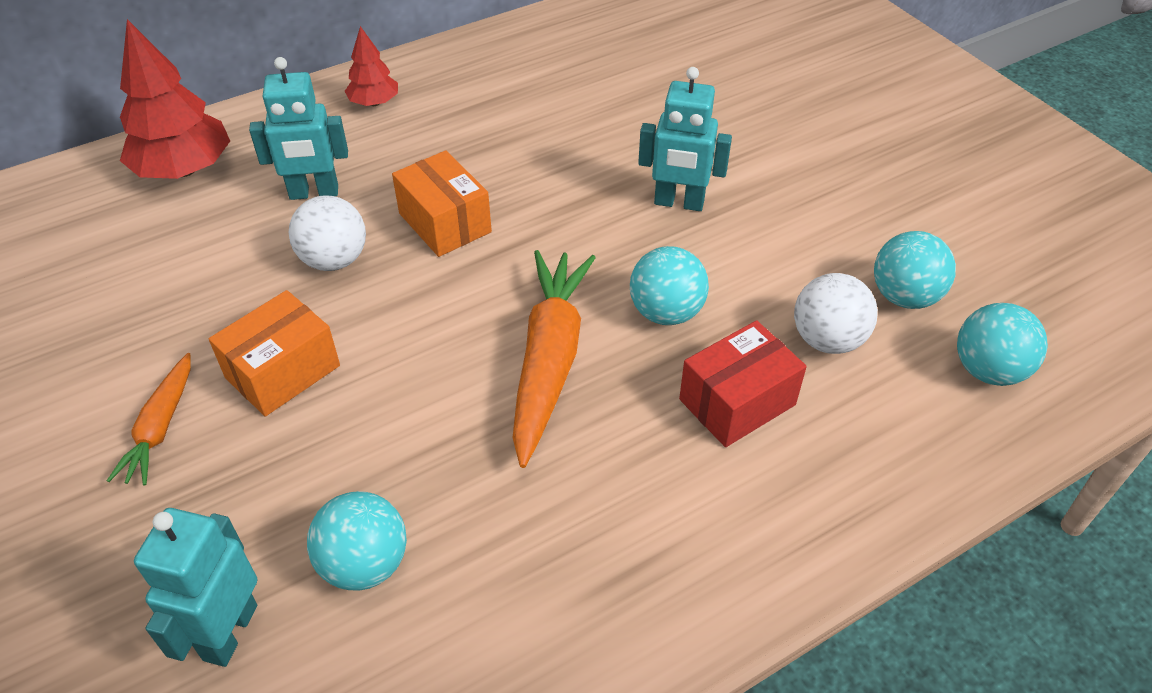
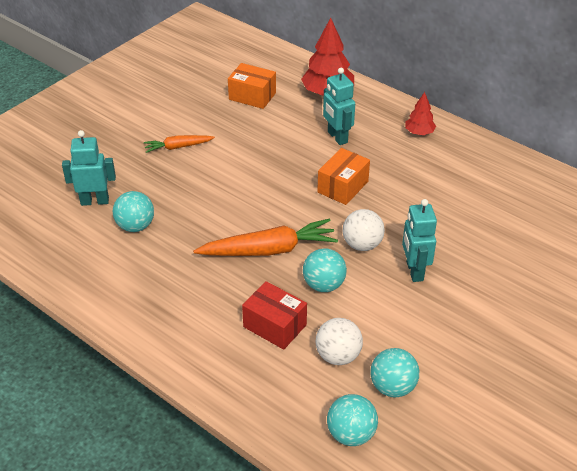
camera: 70 degrees right, 5 degrees down
orange box [209,290,340,417] -> orange box moved to [228,63,276,109]
white ball [289,196,366,271] -> white ball moved to [343,209,385,251]

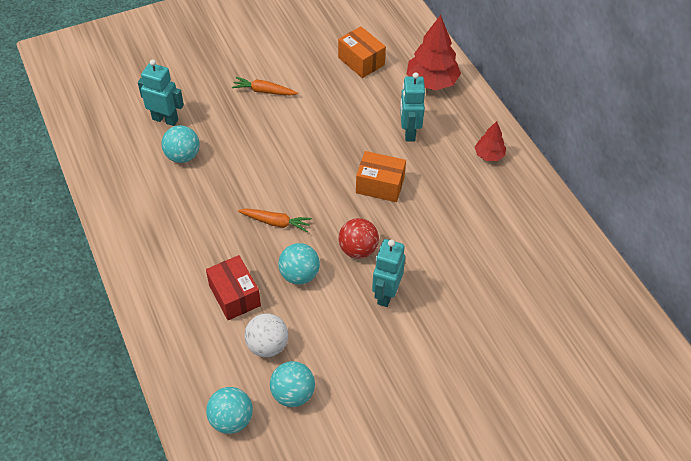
camera: 25 degrees right, 10 degrees up
orange carrot [193,219,338,256] -> orange carrot [238,208,312,232], size x0.56
orange box [317,148,370,205] -> orange box turned 45 degrees clockwise [356,151,406,202]
white ball [343,209,385,251] -> red ball [339,218,379,259]

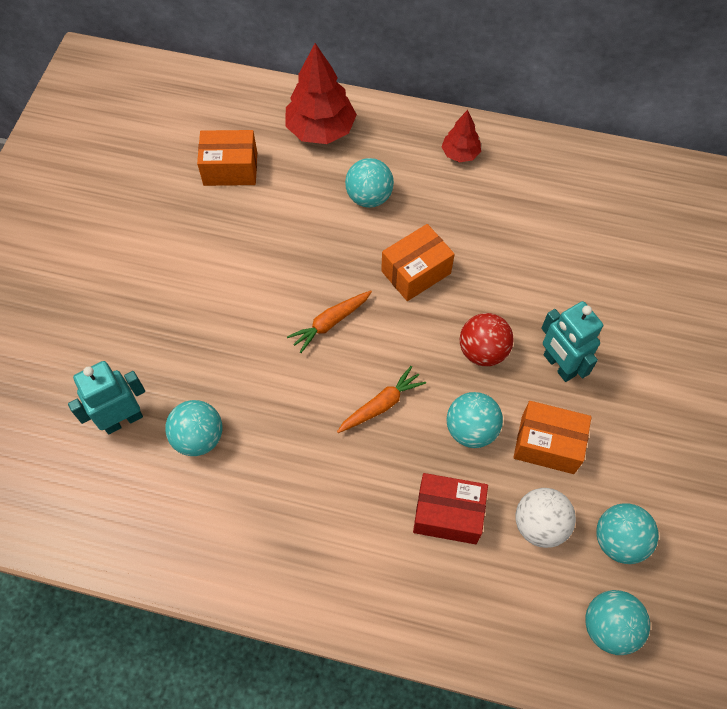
camera: 50 degrees left, 10 degrees up
orange carrot [232,77,298,96] -> orange carrot moved to [287,290,372,353]
turquoise robot [400,72,425,142] -> turquoise ball [345,158,394,208]
none -> orange box [513,401,591,474]

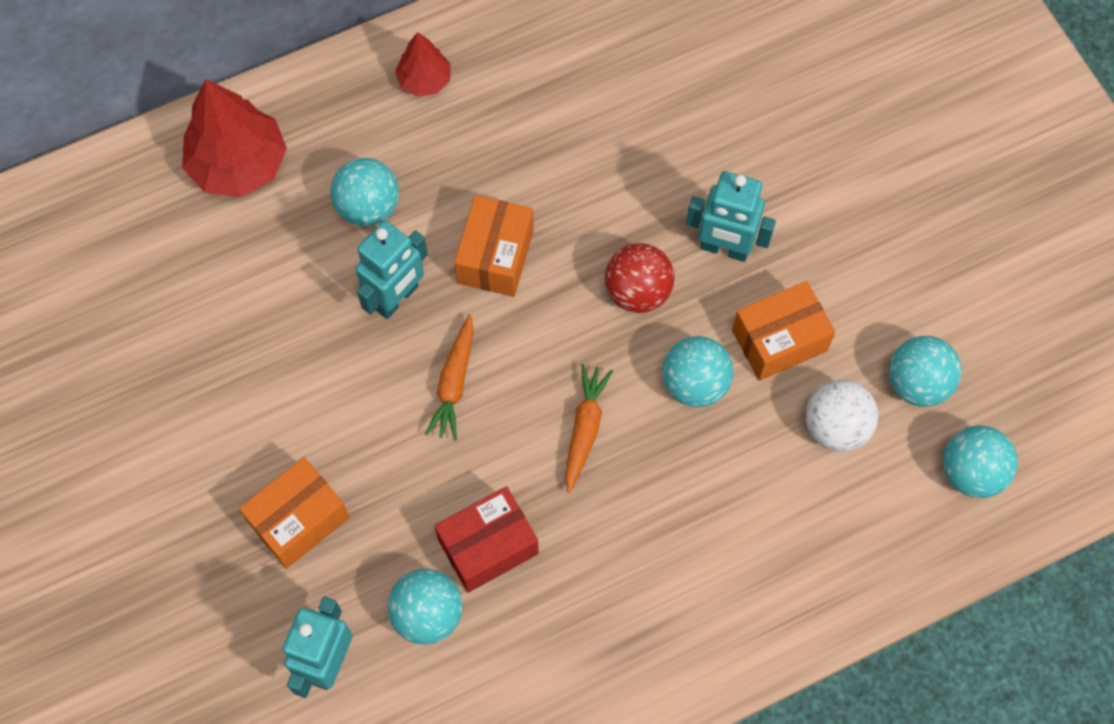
camera: 40 degrees left, 5 degrees up
orange box [197,130,257,186] -> orange box moved to [239,457,350,569]
red box [413,473,488,544] -> red box moved to [435,486,539,593]
none -> turquoise robot [356,220,428,319]

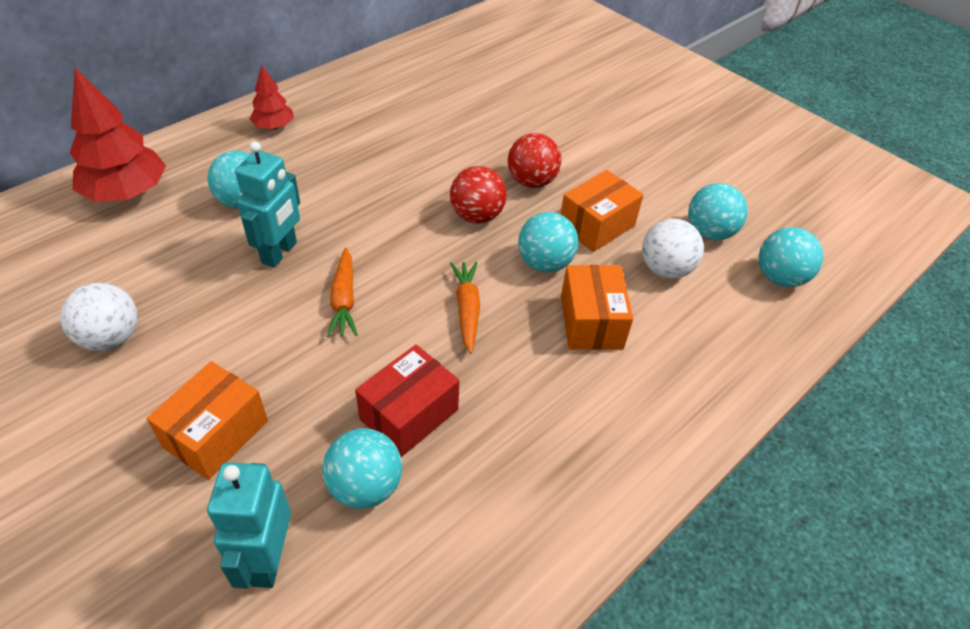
camera: 20 degrees left, 20 degrees down
orange box [454,195,534,297] -> orange box moved to [561,265,633,350]
turquoise robot [686,171,776,262] -> red ball [508,133,561,188]
none -> white ball [60,282,138,351]

